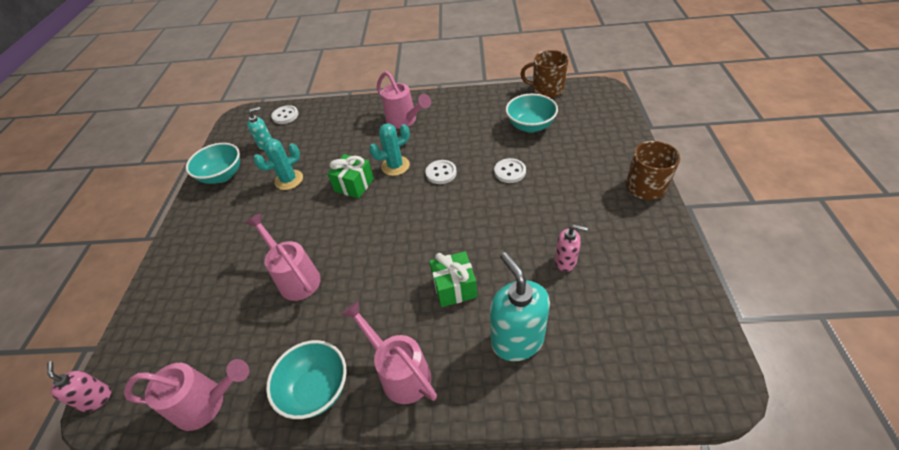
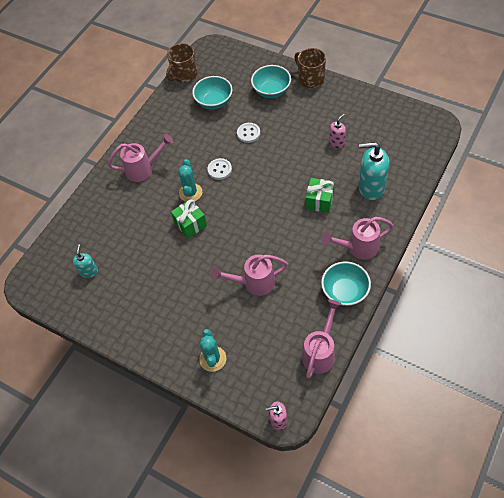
camera: 60 degrees left, 10 degrees up
turquoise bowl [186,143,240,184] -> turquoise bowl moved to [251,65,291,98]
turquoise cactus [254,138,303,190] -> turquoise cactus moved to [199,329,226,372]
white button [271,105,299,124] -> none

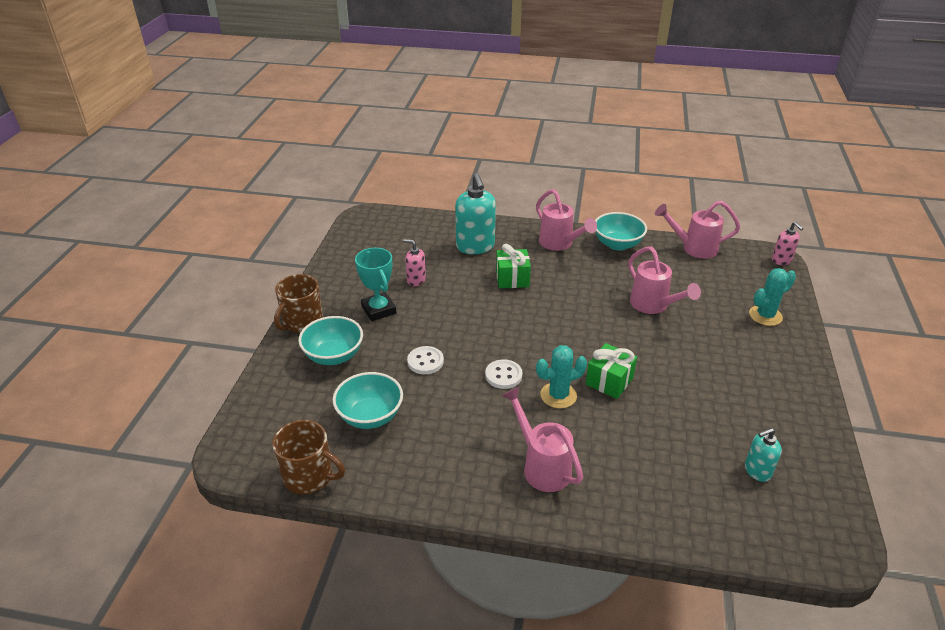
camera: 115 degrees left, 20 degrees down
none -> turquoise trophy [355,248,396,321]

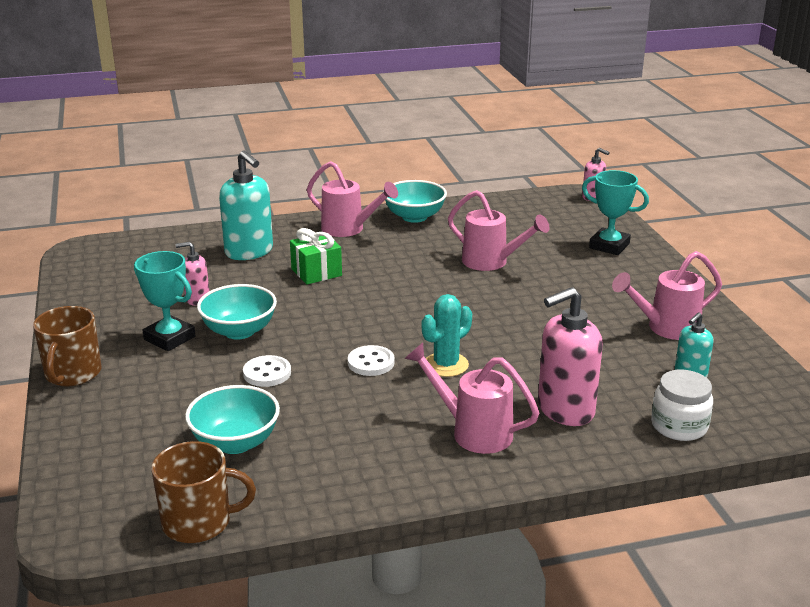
camera: 25 degrees left, 10 degrees down
turquoise bowl [298,316,363,365] -> turquoise bowl moved to [197,284,277,339]
green gift [586,343,637,399] -> none
pink watering can [655,201,741,259] -> pink watering can moved to [612,251,722,340]
turquoise cactus [749,268,796,326] -> turquoise trophy [582,170,649,255]
none -> pink soap dispenser [538,287,603,426]
none -> white jar [651,370,713,441]

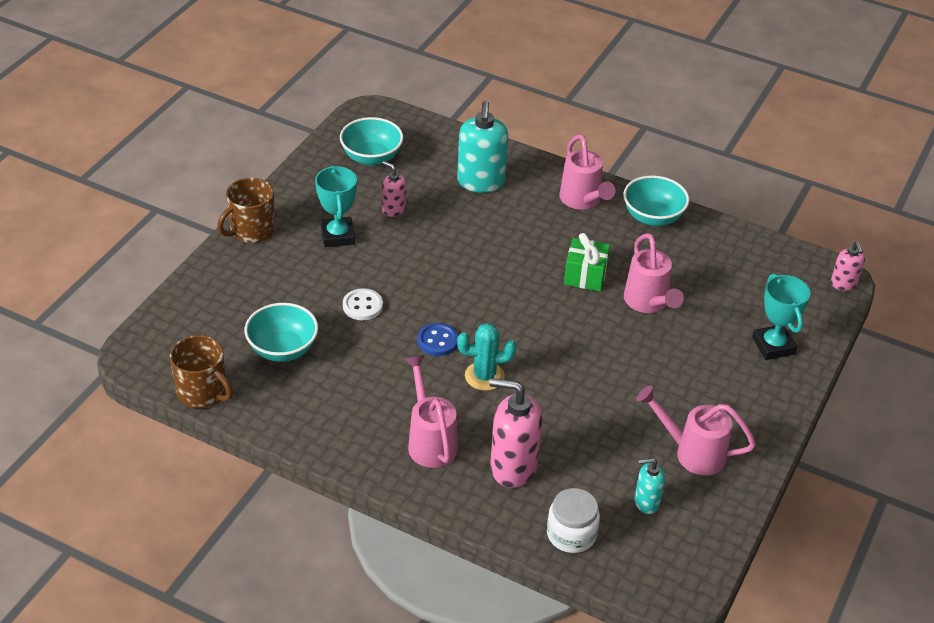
camera: 40 degrees right, 15 degrees up
turquoise bowl [197,284,277,339] -> turquoise bowl moved to [340,117,403,166]
green gift [290,228,342,285] -> green gift moved to [564,233,610,291]
white button [348,345,395,376] -> blue button [418,323,458,356]

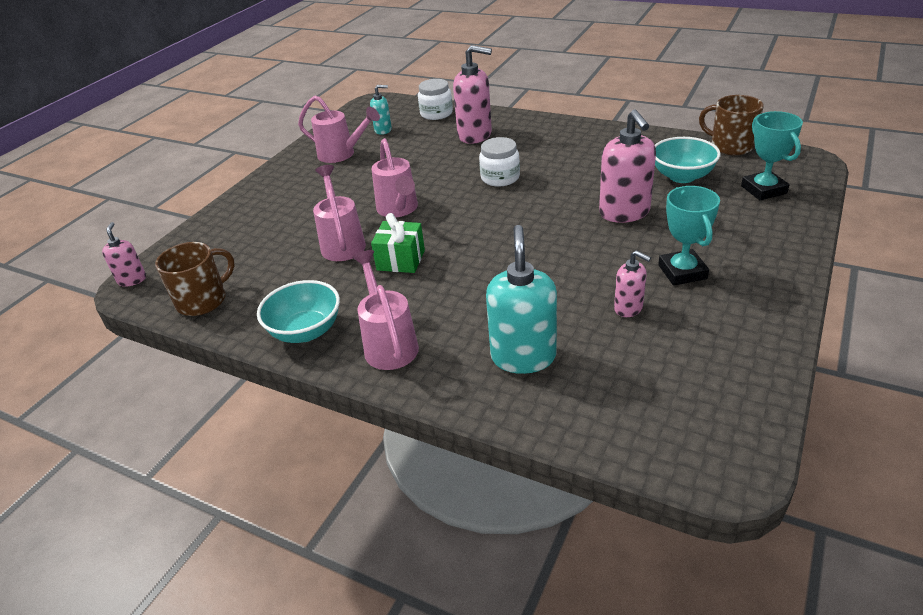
camera: 175 degrees left, 5 degrees down
brown mug [217,177,275,243] -> brown mug moved to [155,242,235,316]
turquoise bowl [340,117,403,166] -> none
white button [343,288,383,320] -> pink soap dispenser [599,110,656,223]
pink watering can [404,355,458,468] -> pink watering can moved to [371,138,418,217]
blue button [418,323,458,356] -> none
turquoise cactus [457,323,516,391] -> white jar [479,137,520,187]
turquoise trophy [752,274,811,360] -> turquoise trophy moved to [741,111,803,200]

